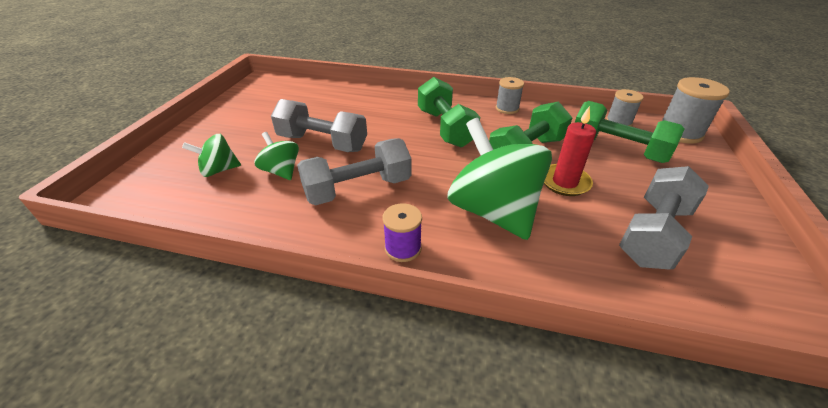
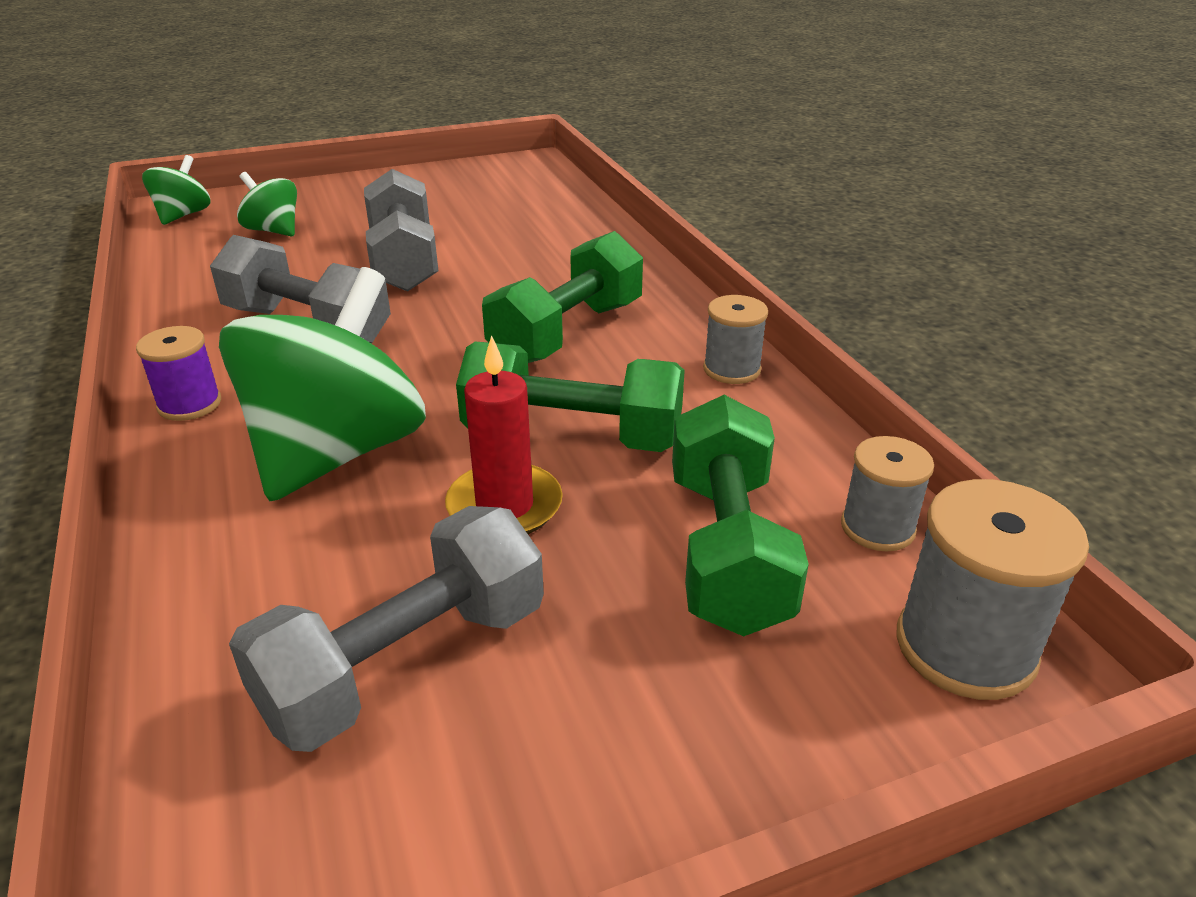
camera: 55 degrees right, 5 degrees down
green spinning top [254,132,299,180] -> green spinning top moved to [142,155,211,225]
grey dumbbell [619,166,709,270] -> grey dumbbell turned 45 degrees counterclockwise [229,506,544,752]

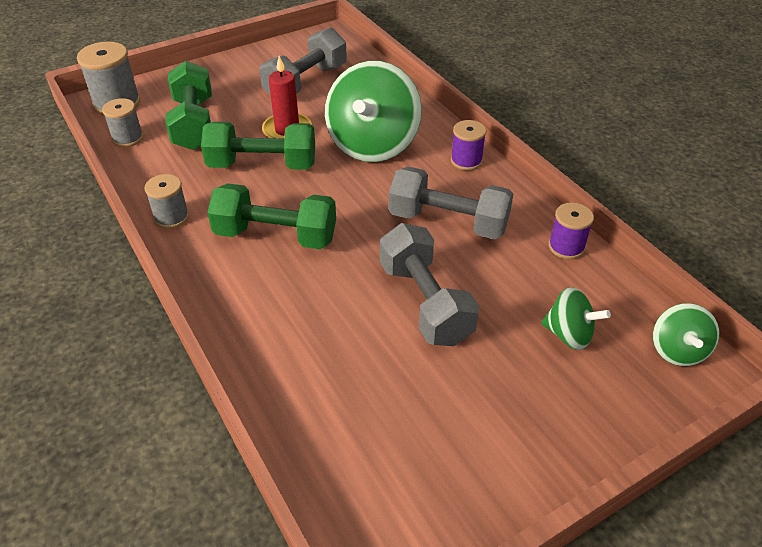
camera: 170 degrees right, 10 degrees up
green dumbbell [482,231,643,363] -> green dumbbell turned 75 degrees clockwise [207,183,336,249]
none -> purple spool [548,203,594,259]

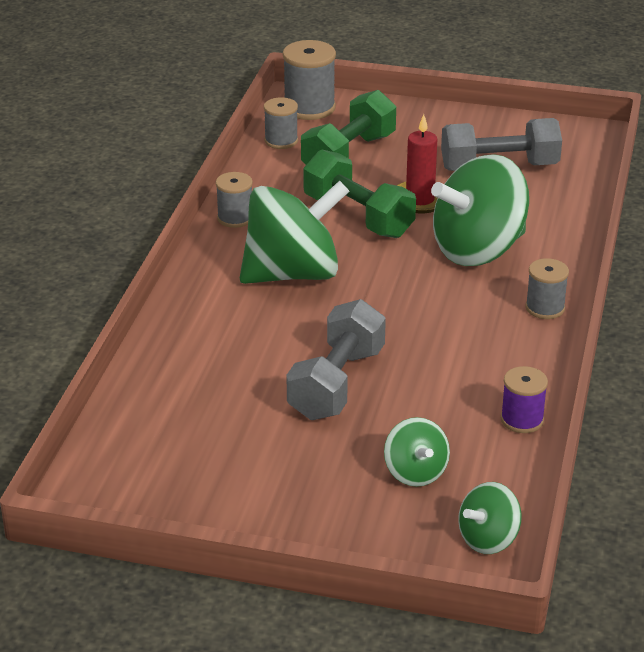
camera: 45 degrees right, 10 degrees down
green dumbbell [207,183,336,249] -> green spinning top [240,180,350,284]
grey dumbbell [389,166,513,239] -> none
purple spool [451,120,486,171] -> grey spool [525,258,569,319]

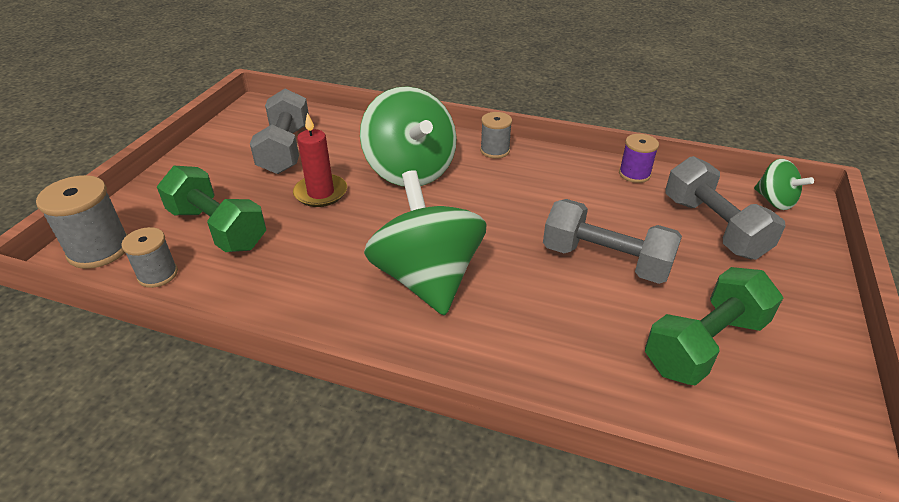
camera: 85 degrees left, 5 degrees up
grey spool [216,172,253,228] -> none
green dumbbell [303,150,416,238] -> green dumbbell moved to [645,267,783,386]
green spinning top [384,417,450,487] -> grey dumbbell [665,156,785,260]

